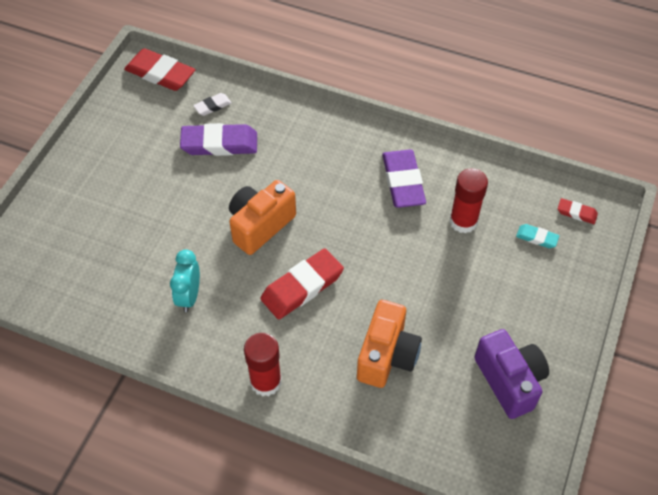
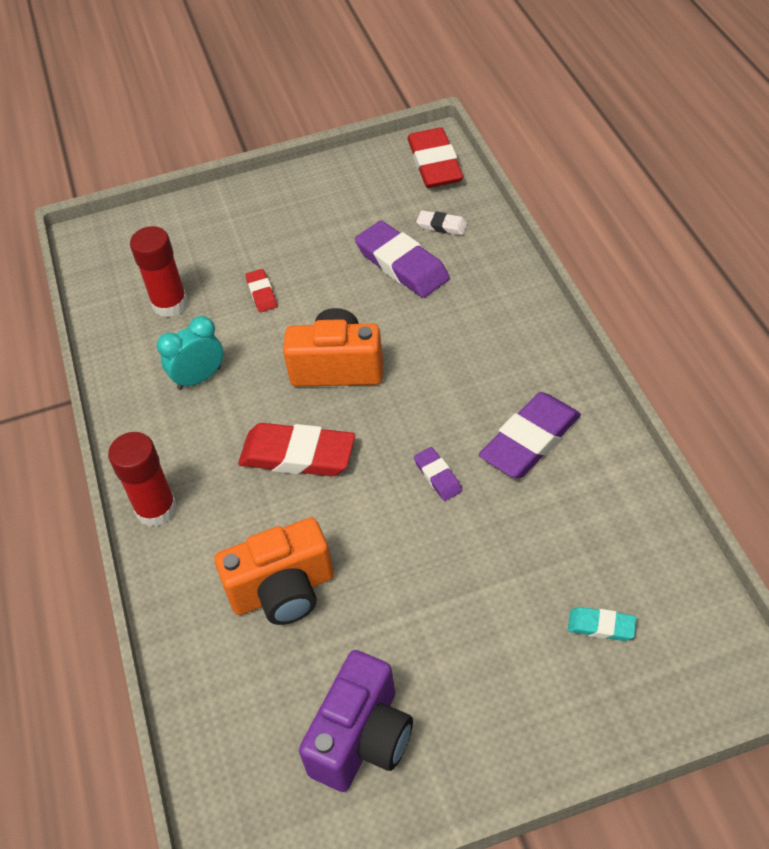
camera: 55 degrees right, 5 degrees down
red glue stick [449,168,488,234] -> red glue stick moved to [130,226,188,317]
turquoise eraser [516,224,560,248] -> turquoise eraser turned 60 degrees counterclockwise [568,607,636,641]
red eraser [558,198,598,224] -> red eraser moved to [245,269,277,312]
none -> purple eraser [414,447,462,501]

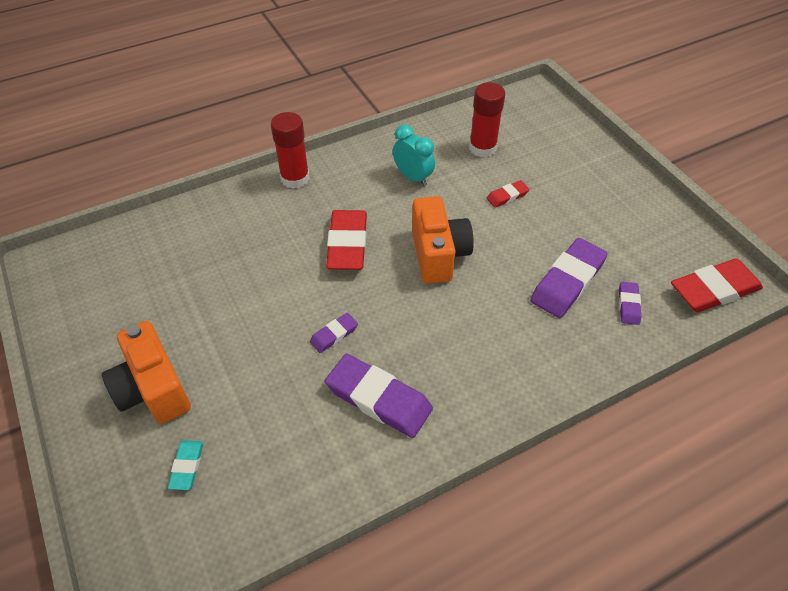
camera: 75 degrees right, 0 degrees up
orange camera [214,518,334,625] -> orange camera moved to [102,321,191,424]
purple camera [299,650,413,792] -> none
white eraser [416,210,468,235] -> purple eraser [619,282,641,325]

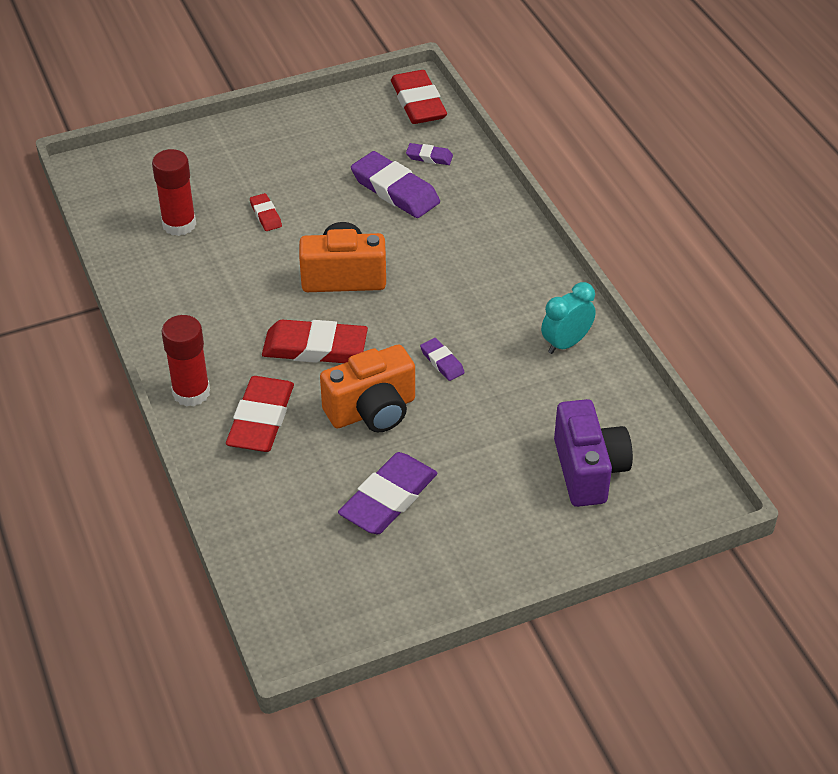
camera: 85 degrees left, 5 degrees down
orange camera [102,321,191,424] -> orange camera moved to [320,344,415,432]
turquoise eraser [168,440,204,490] -> purple camera [554,399,633,507]
purple eraser [325,354,433,438] -> purple eraser moved to [338,452,438,534]
turquoise clock [393,124,435,186] -> turquoise clock moved to [541,282,596,354]
none -> red eraser [226,376,294,452]

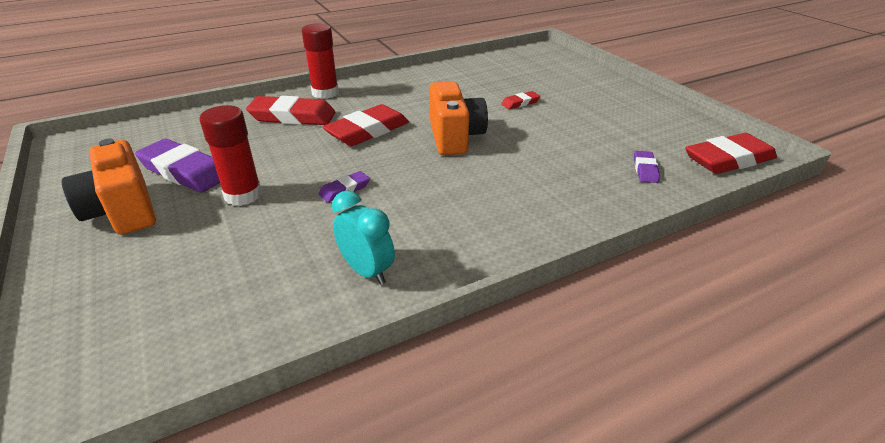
camera: 85 degrees right, 10 degrees down
red glue stick [152,149,196,236] -> red glue stick moved to [200,105,262,206]
red eraser [262,320,368,363] -> red eraser turned 45 degrees clockwise [322,104,409,146]
orange camera [320,344,415,432] -> orange camera moved to [62,138,156,235]
purple eraser [351,151,440,218] -> none
purple camera [554,399,633,507] -> none

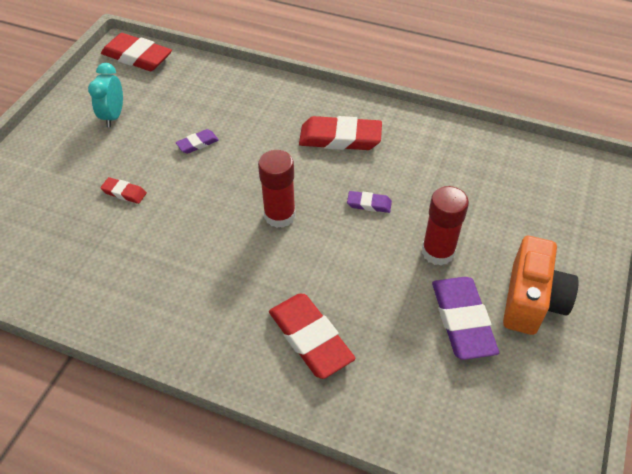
camera: 130 degrees left, 15 degrees up
red glue stick [302,23,339,99] -> red glue stick moved to [258,150,296,228]
red eraser [322,104,409,146] -> red eraser moved to [299,116,382,150]
turquoise clock [332,190,395,285] -> turquoise clock moved to [88,63,123,127]
orange camera [429,81,488,155] -> none
purple eraser [634,151,660,183] -> purple eraser moved to [176,129,219,154]

